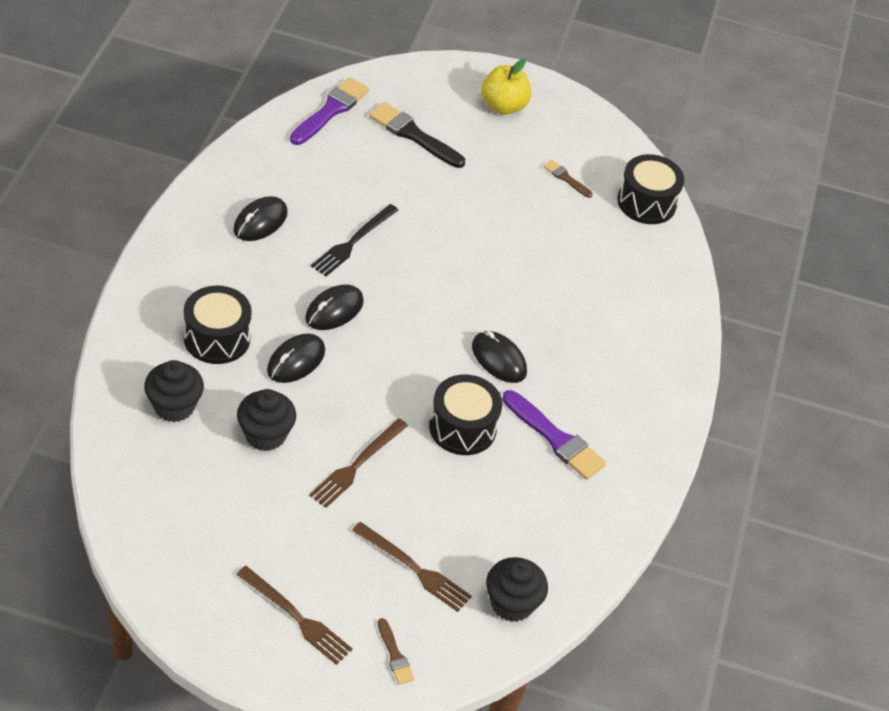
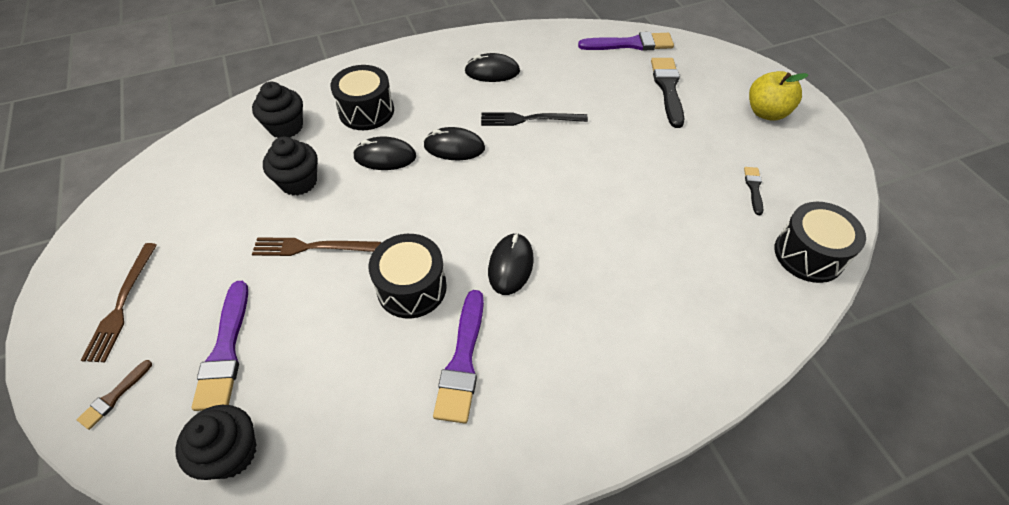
camera: 60 degrees right, 5 degrees up
brown fork [352,522,472,612] -> purple brush [191,281,248,411]
brown brush [543,160,593,198] -> black brush [744,167,763,215]

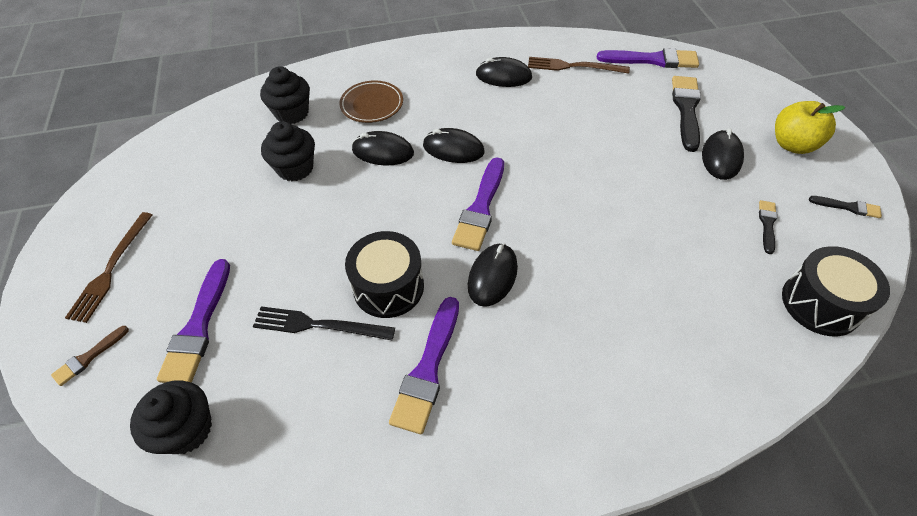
camera: 10 degrees right, 0 degrees up
brown fork [252,237,381,256] -> brown fork moved to [528,57,630,74]
black drum [330,65,394,130] -> brown plate [339,80,403,123]
black fork [481,112,588,126] -> black fork moved to [253,306,395,340]
none -> purple brush [452,157,504,251]
none -> black mouse [702,129,744,180]
none -> black brush [809,196,882,218]

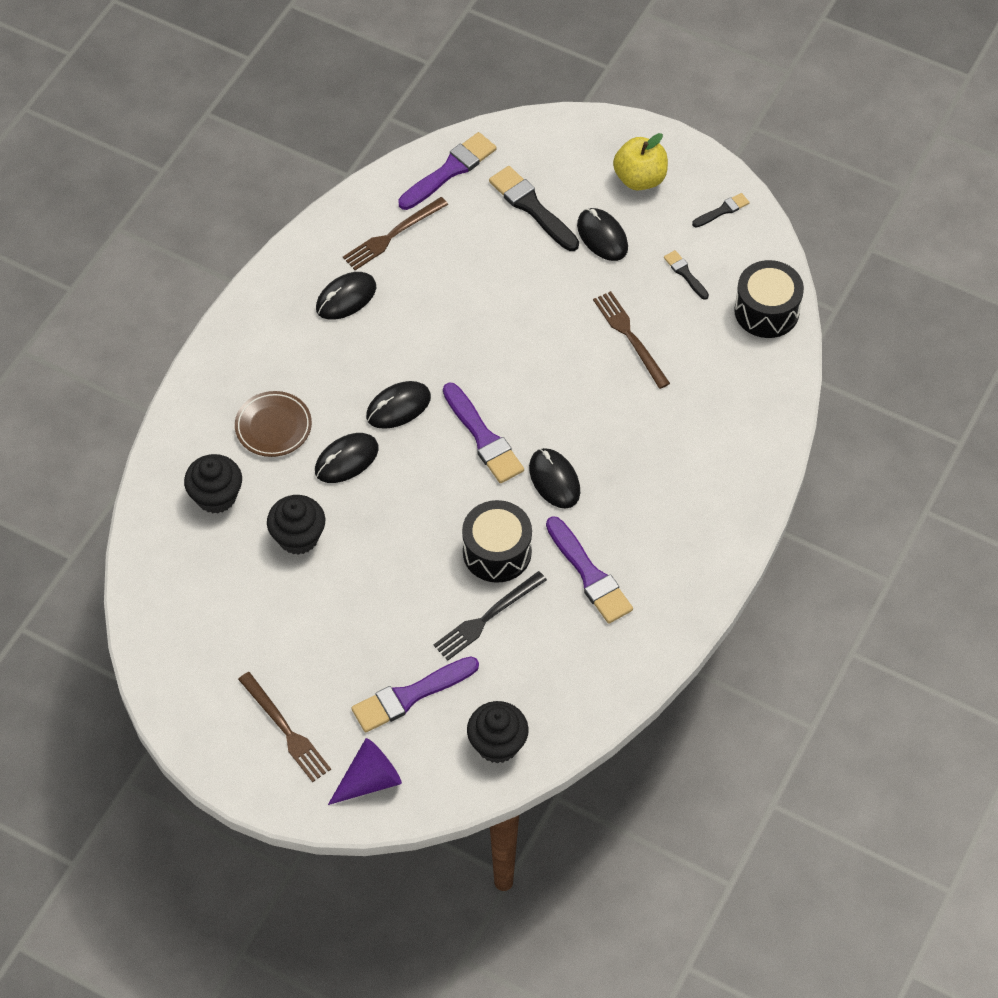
camera: 50 degrees left, 5 degrees up
brown brush [51,326,129,386] -> purple cone [328,738,402,805]
purple brush [157,259,230,383] -> purple brush turned 105 degrees clockwise [351,656,479,732]
none -> brown fork [593,291,670,389]

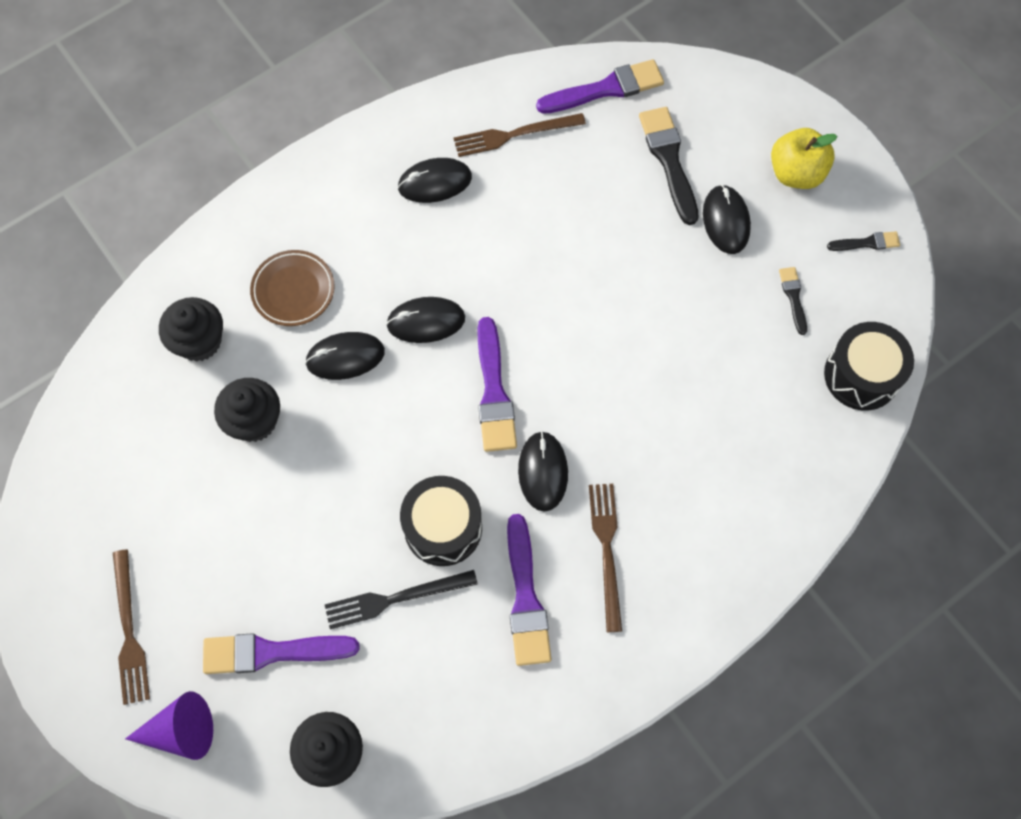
camera: 25 degrees right, 10 degrees up
brown fork [593,291,670,389] -> brown fork moved to [589,484,622,632]

